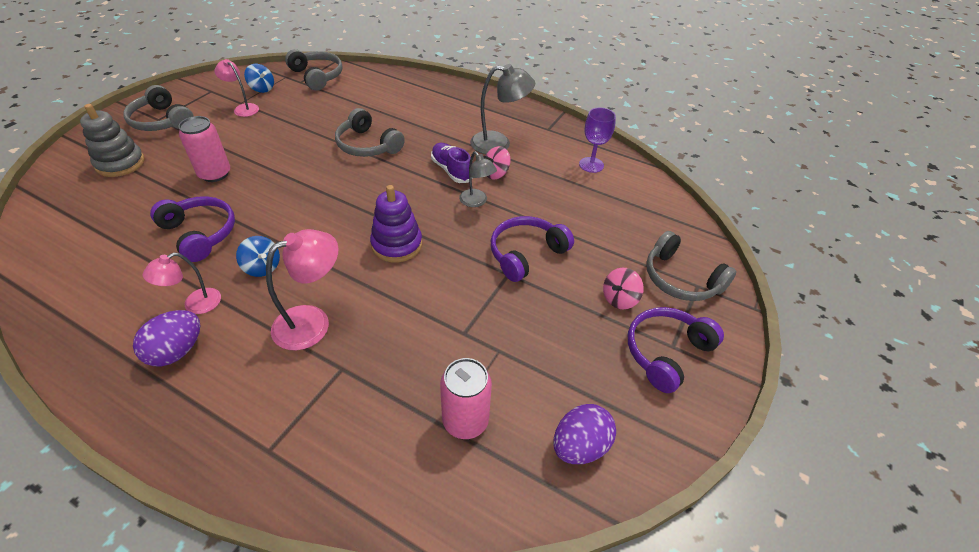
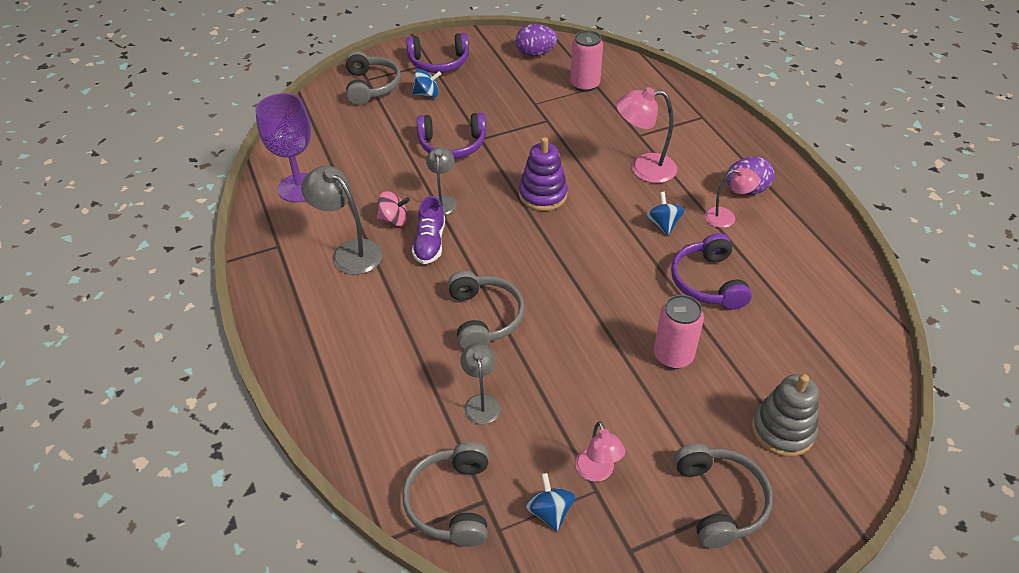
camera: 140 degrees left, 0 degrees up
purple goblet [579,108,616,173] -> purple goblet [255,93,311,203], size x1.54
pink spinning top [603,268,644,309] -> blue spinning top [412,69,441,98]
none -> grey lamp [460,343,501,424]

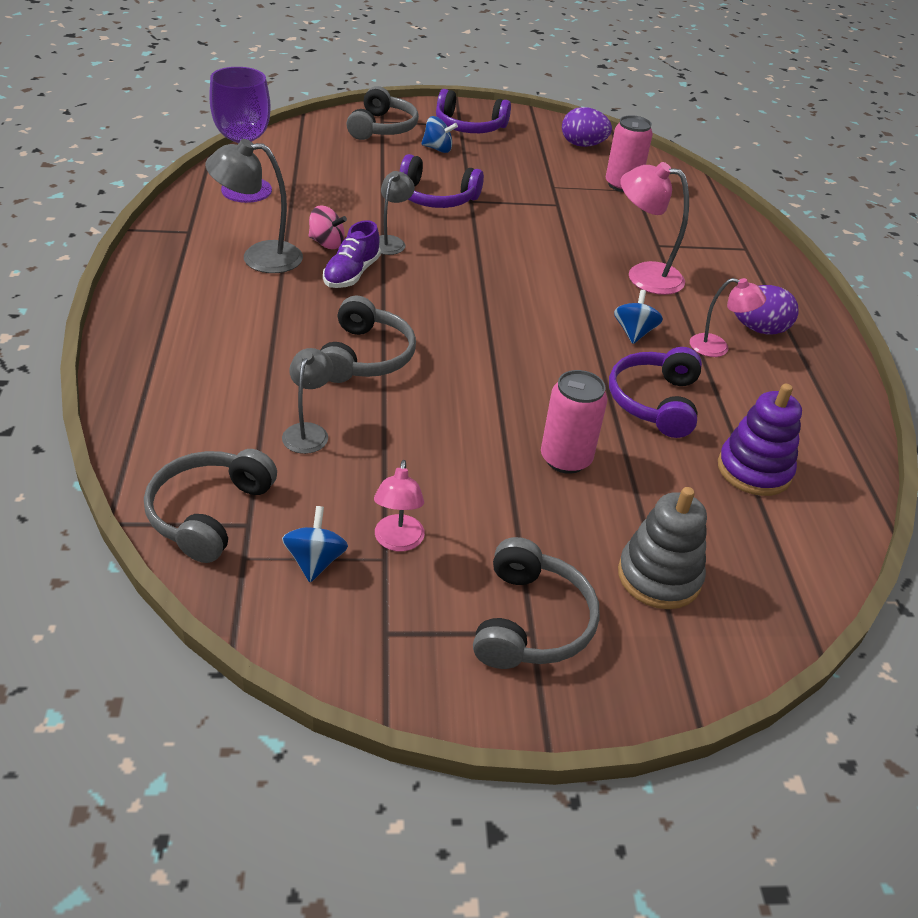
camera: 15 degrees right, 5 degrees down
grey lamp [301,166,383,275] -> grey lamp turned 60 degrees counterclockwise [205,139,303,273]
purple stacking toy [519,137,568,211] -> purple stacking toy moved to [718,384,802,496]

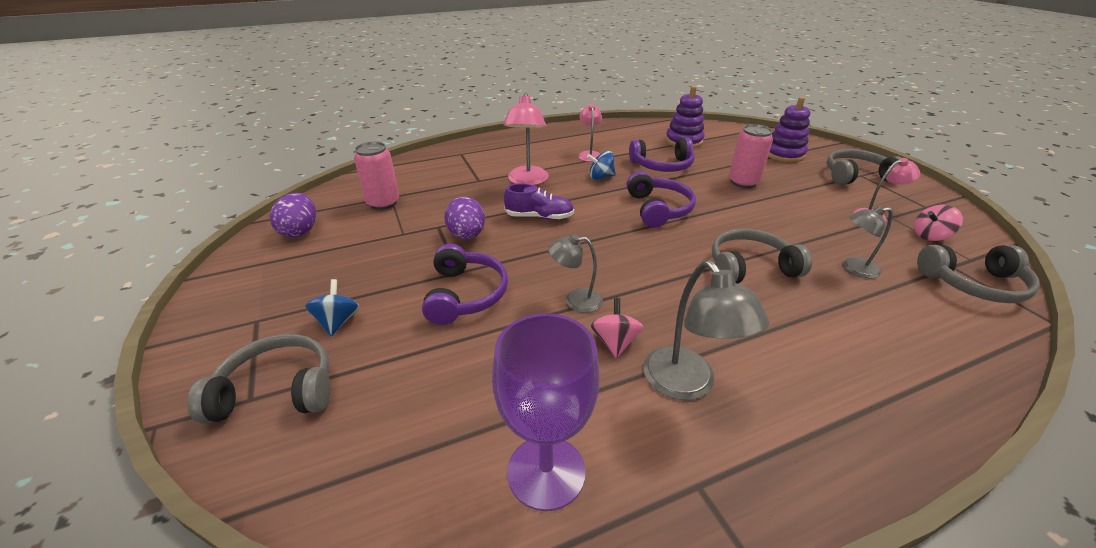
camera: 105 degrees left, 5 degrees down
blue spinning top [282,506,348,582] -> pink spinning top [914,205,963,241]
purple shoe [323,220,381,288] -> purple shoe moved to [504,184,574,220]
purple headphones [436,89,511,133] -> purple headphones moved to [626,171,696,228]
grey stacking toy [618,487,707,609] -> purple stacking toy [768,97,810,162]
purple egg [734,285,799,335] -> purple egg moved to [444,197,485,239]

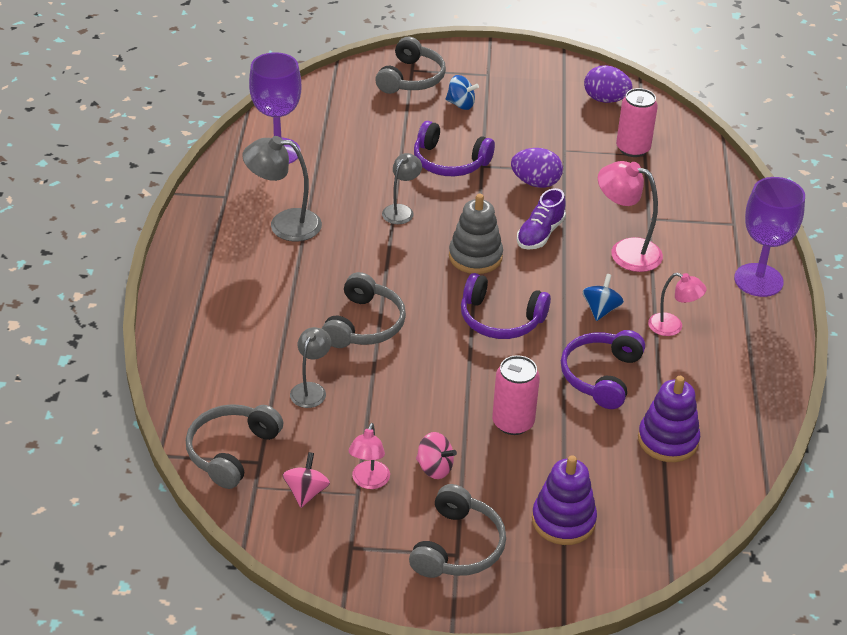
camera: 115 degrees right, 5 degrees up
pink spinning top [591,298,643,358] -> pink spinning top moved to [416,432,457,479]
none -> grey stacking toy [449,194,503,274]
none -> purple goblet [734,177,805,297]

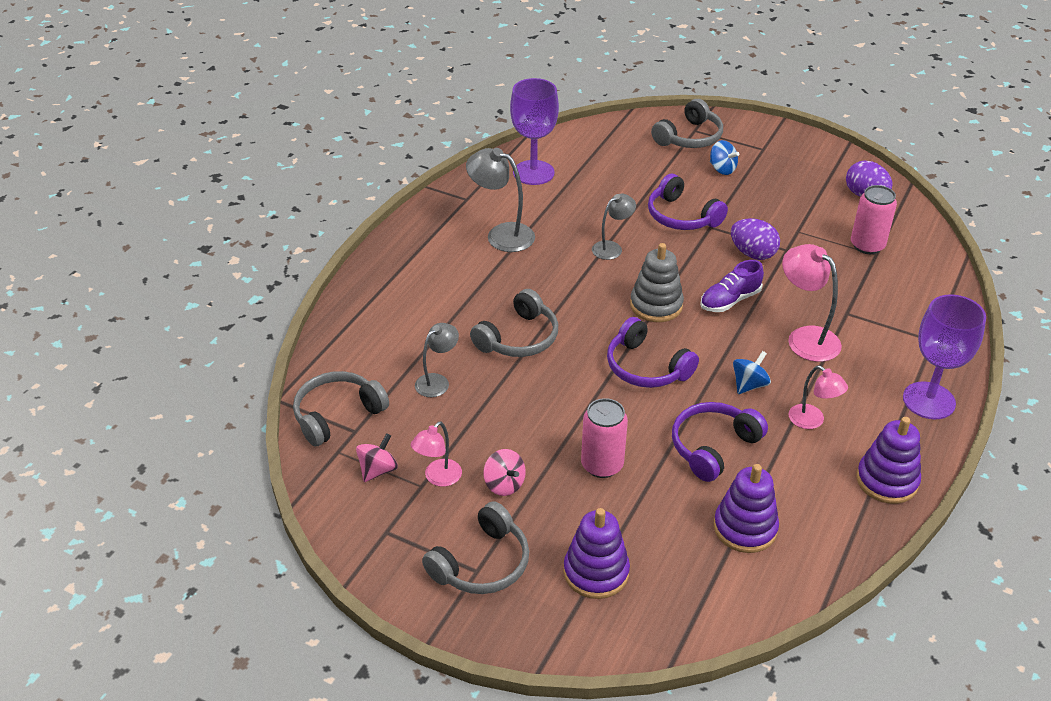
camera: 25 degrees right, 0 degrees up
none -> purple stacking toy [856,417,921,504]

